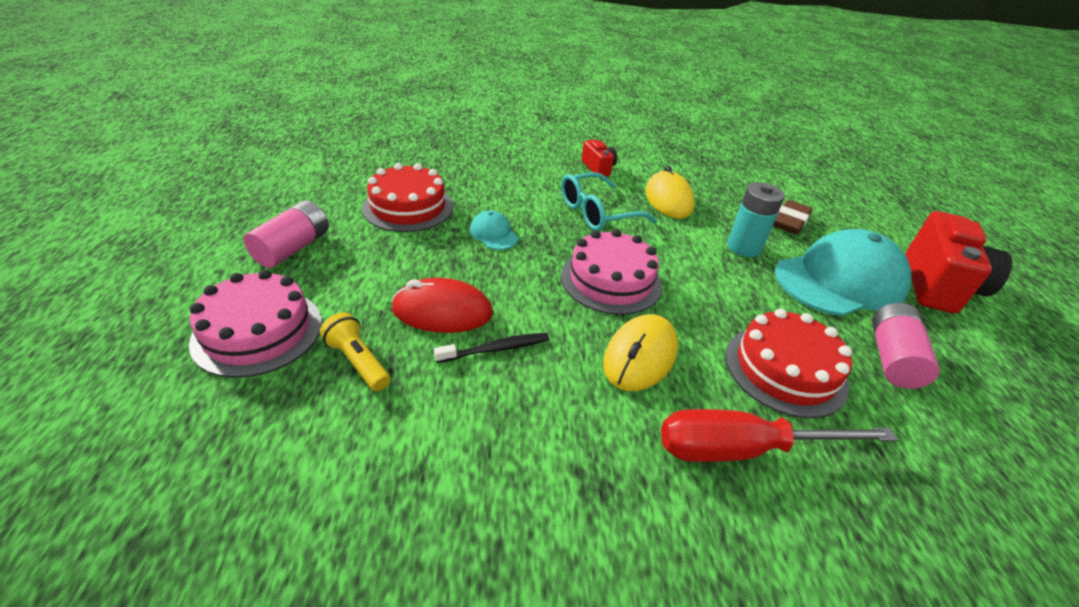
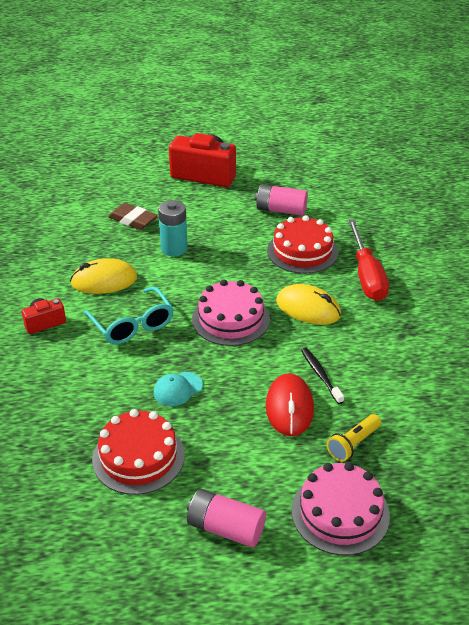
camera: 90 degrees left, 0 degrees up
turquoise cap [775,229,911,316] -> none

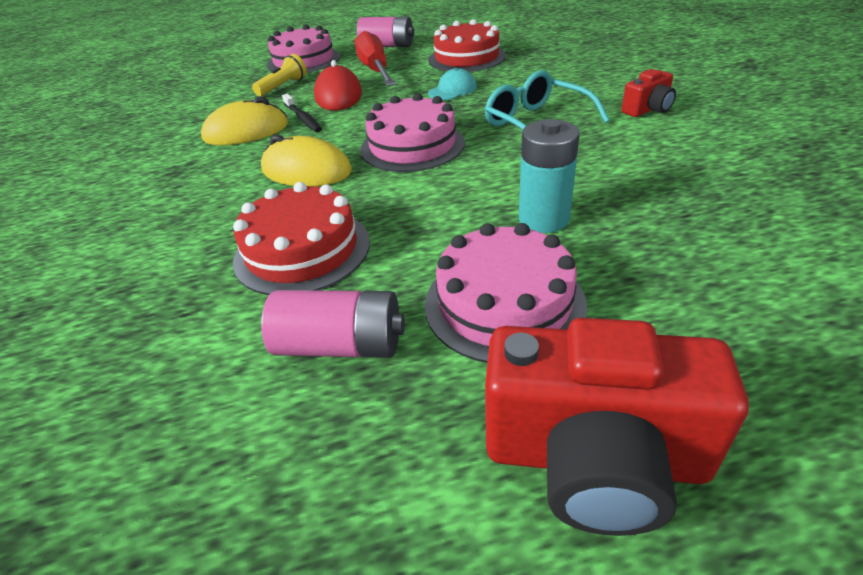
camera: 175 degrees right, 0 degrees up
yellow mouse [70,258,137,294] -> yellow mouse moved to [201,96,288,145]
brown eraser [108,203,158,230] -> none
red screwdriver [348,219,389,301] -> red screwdriver moved to [355,31,396,86]
none -> pink cake [425,223,587,363]

